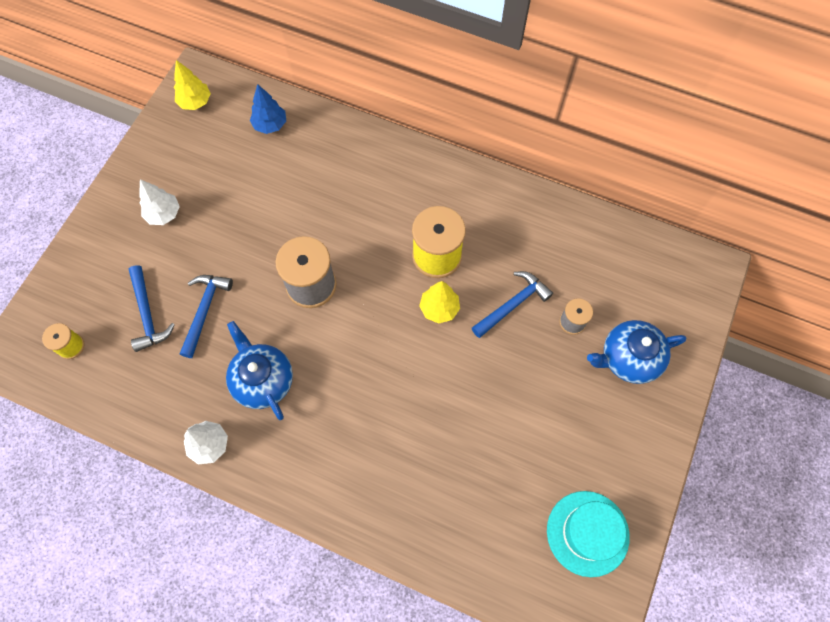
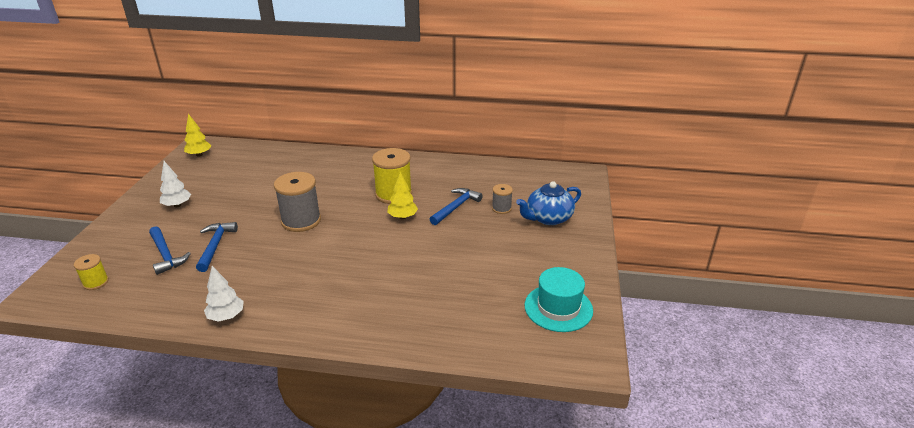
camera: 15 degrees left, 35 degrees down
blue teapot [226,321,293,420] -> none
blue tree [250,84,286,134] -> none

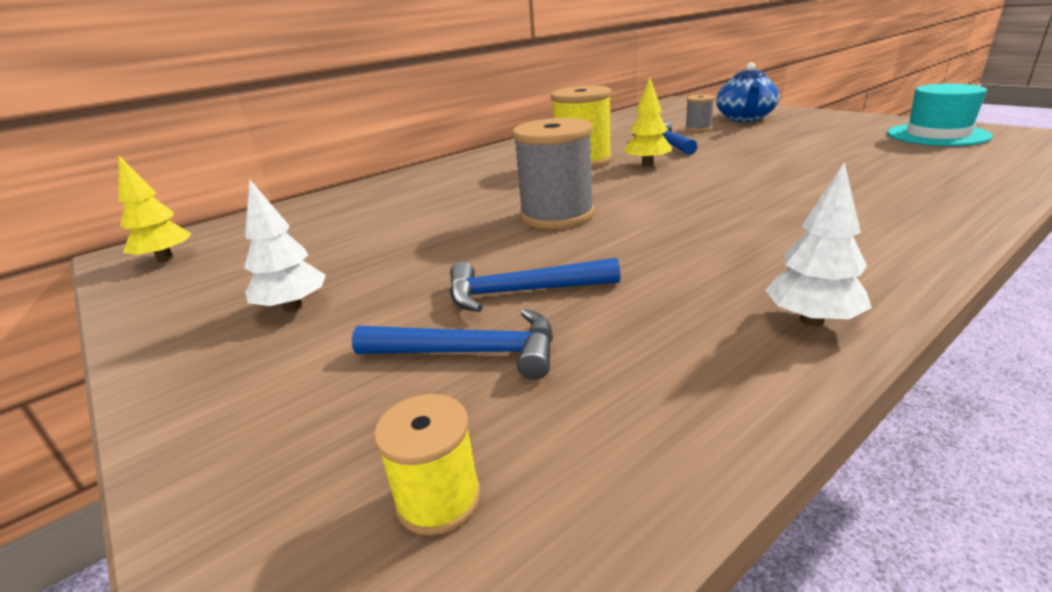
camera: 45 degrees left, 5 degrees down
blue hammer [196,222,238,272] -> blue hammer turned 45 degrees counterclockwise [450,258,621,312]

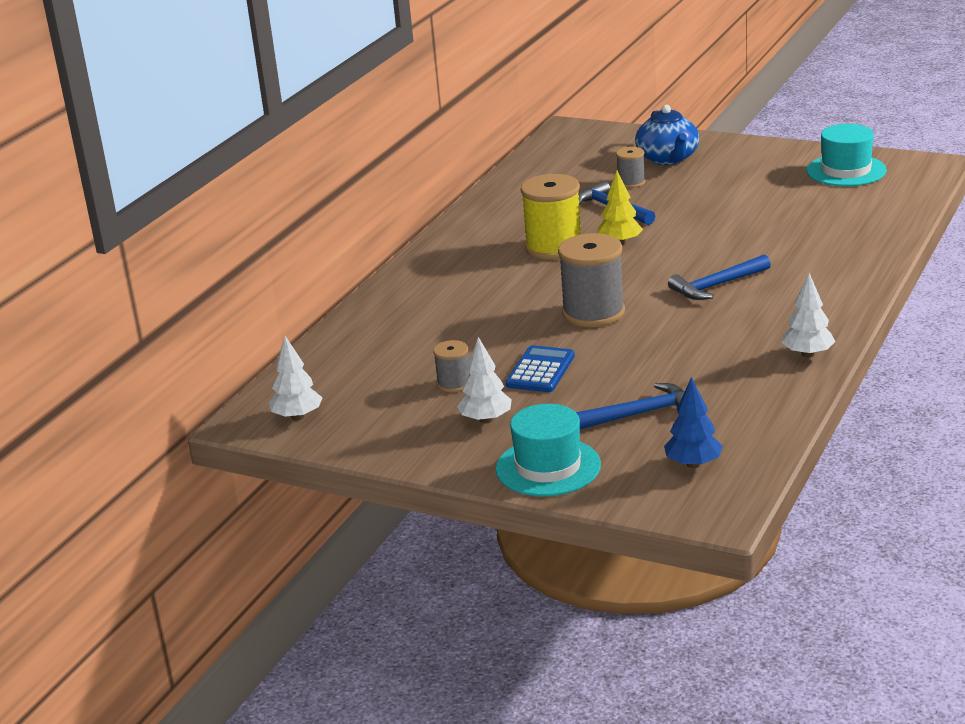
camera: 25 degrees left, 0 degrees up
yellow tree [119,156,192,262] -> white tree [269,336,322,421]
yellow spool [374,394,481,535] -> blue tree [664,377,723,468]
blue hammer [450,258,621,312] -> blue hammer moved to [668,254,771,300]
none -> grey spool [433,340,469,392]
none -> turquoise hat [496,404,601,496]
none -> blue calculator [506,345,575,392]

